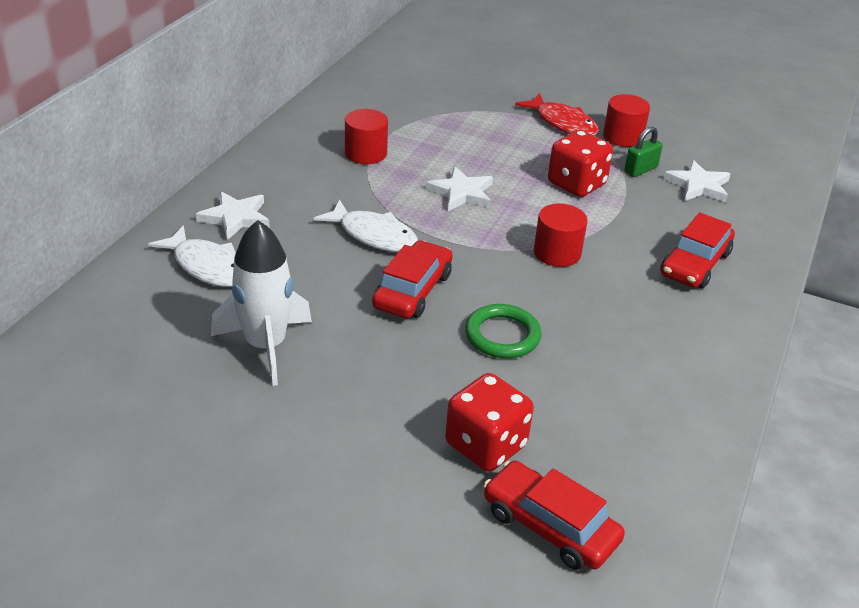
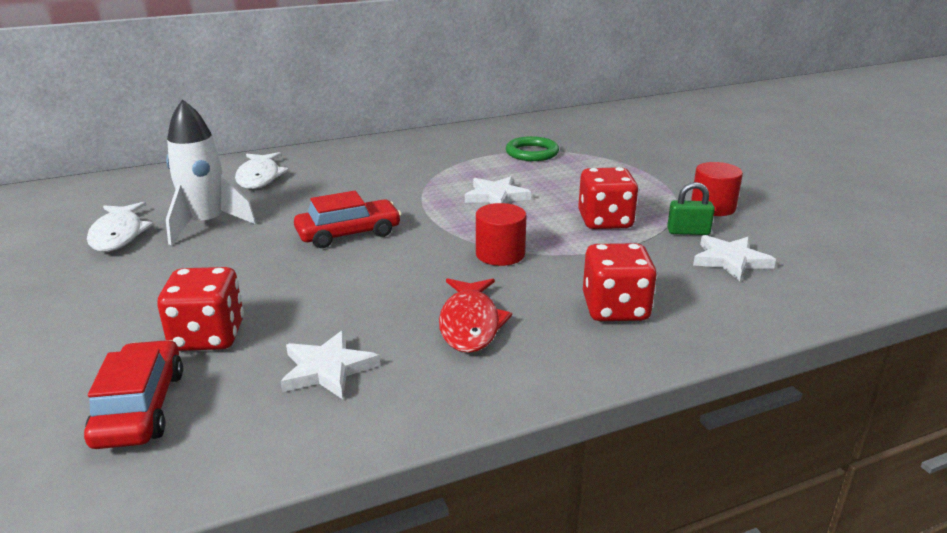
camera: 45 degrees right, 10 degrees down
white star [196,191,270,240] -> white star moved to [281,330,380,399]
white fish [313,199,418,252] -> white fish moved to [87,202,153,252]
red cylinder [345,109,388,164] -> none
green ring [465,304,542,358] -> green ring moved to [506,136,559,161]
red fish [515,93,599,135] -> red fish moved to [439,278,512,353]
red car [660,212,735,288] -> red dice [583,243,657,321]

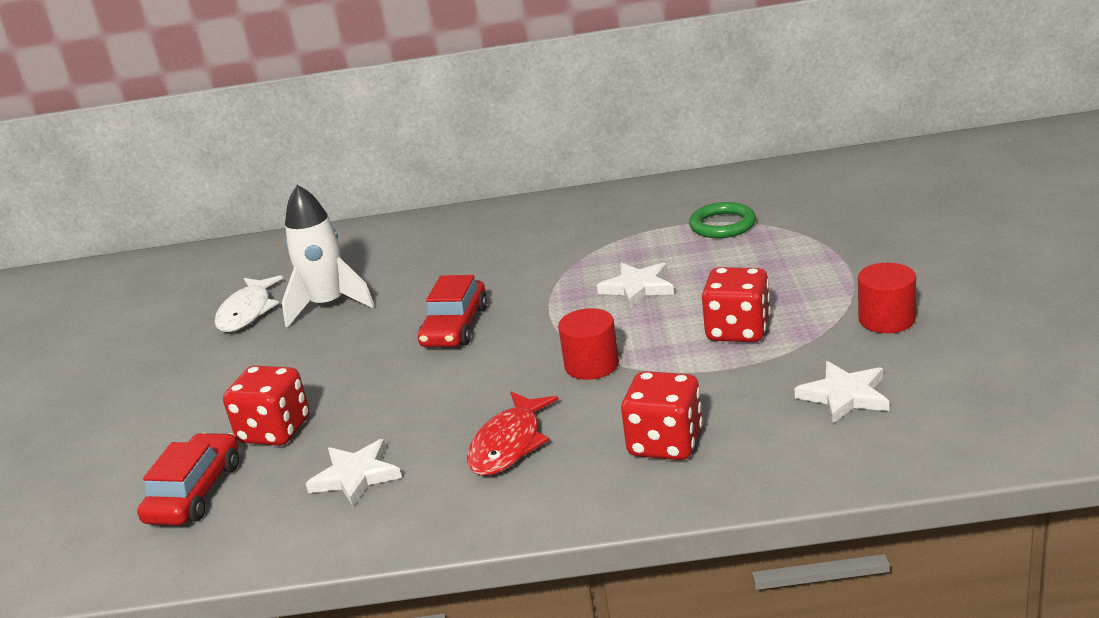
camera: 25 degrees right, 0 degrees up
white fish [235,152,289,189] -> none
red car [294,191,401,248] -> red car turned 105 degrees clockwise [418,275,487,347]
green padlock [667,182,715,235] -> none

